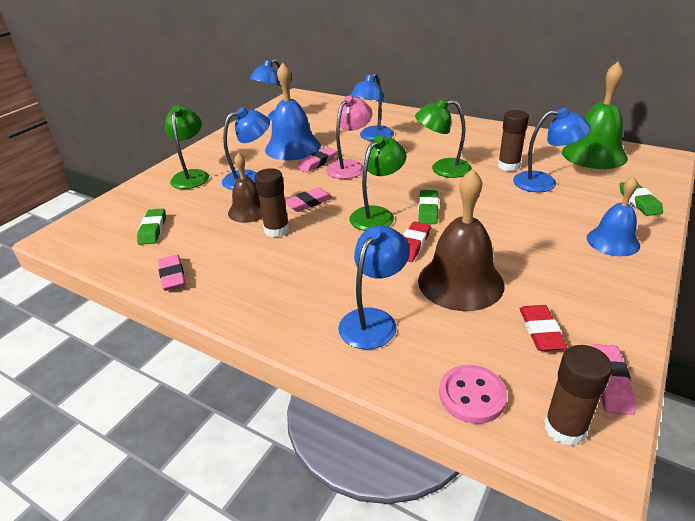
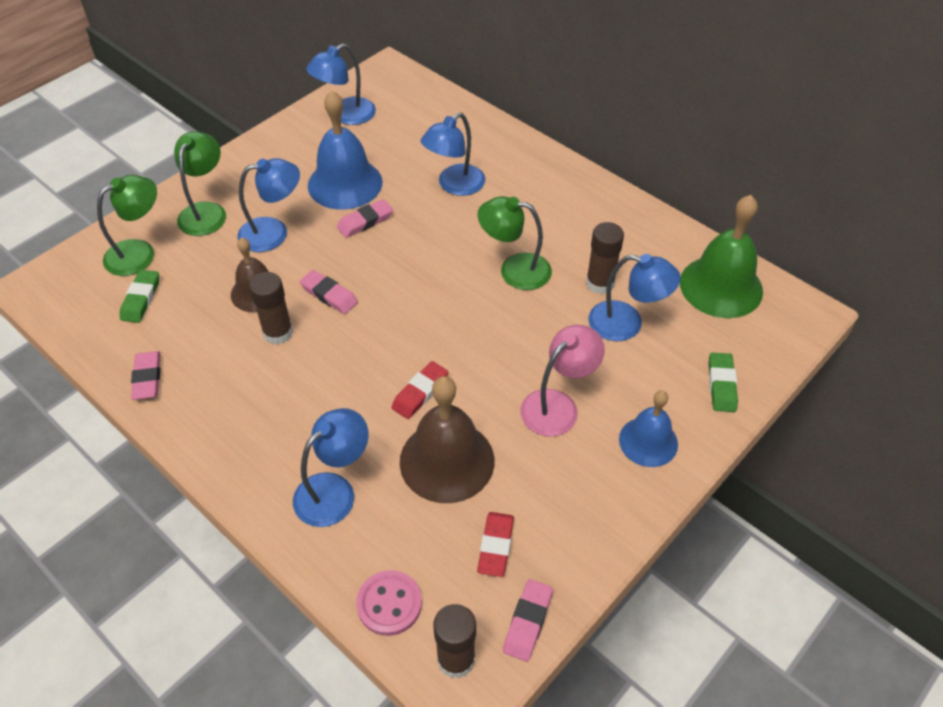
camera: 10 degrees right, 15 degrees up
pink eraser [285,187,333,212] -> pink eraser turned 60 degrees clockwise [300,270,358,314]
pink lamp [326,96,372,179] -> pink lamp moved to [520,325,605,437]
green lamp [349,136,407,231] -> green lamp moved to [97,175,157,276]
green eraser [418,190,439,224] -> none

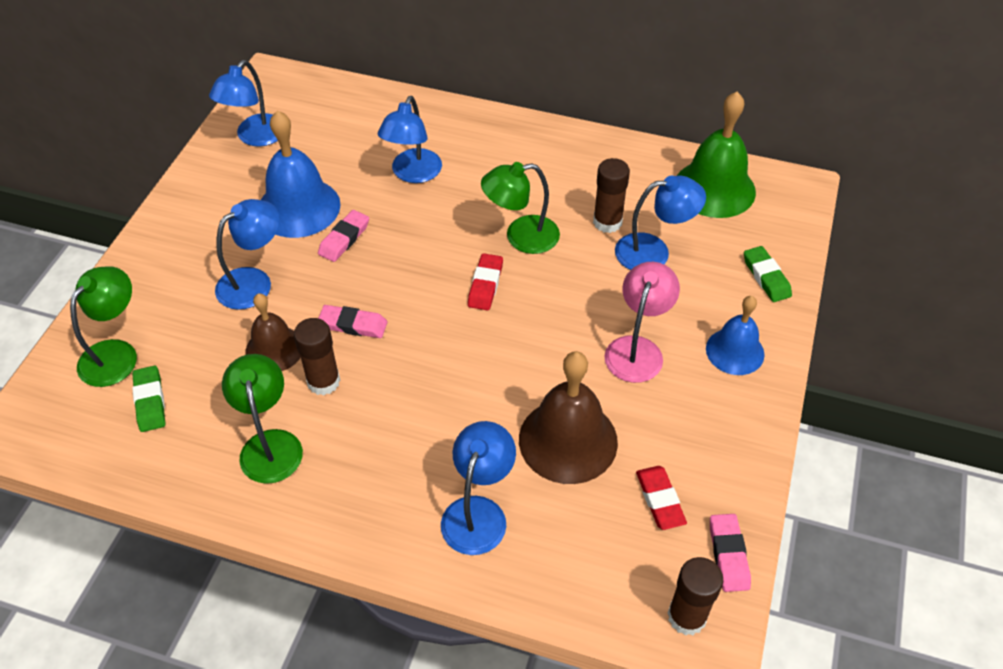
camera: 25 degrees left, 0 degrees up
pink eraser [131,351,161,400] -> none
green lamp [174,131,226,236] -> green lamp moved to [222,354,303,484]
pink button [356,570,422,636] -> none
red eraser [391,361,449,419] -> red eraser moved to [468,253,503,311]

